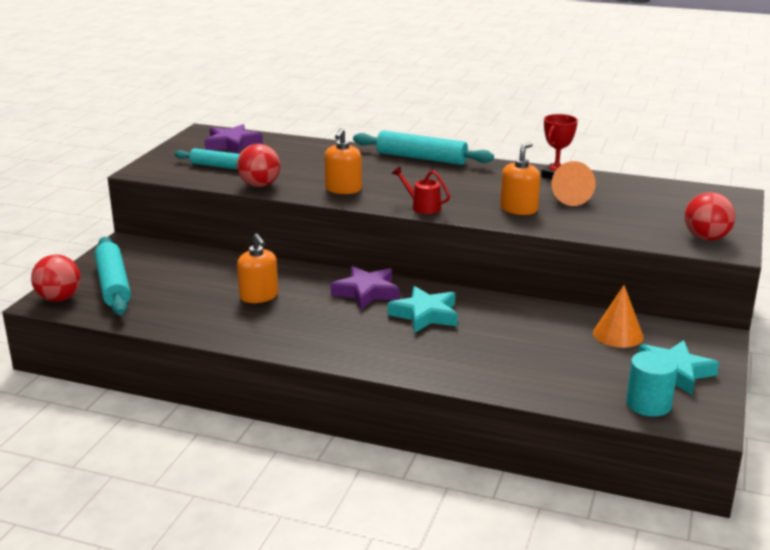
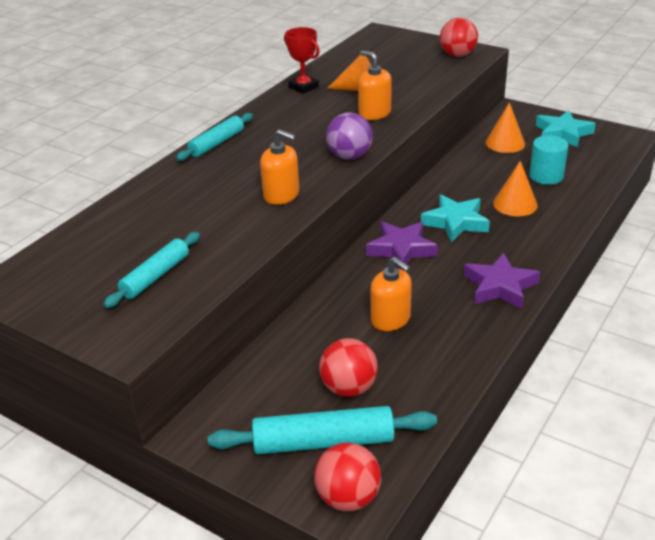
camera: 75 degrees left, 10 degrees up
purple star [205,124,263,154] -> purple star moved to [464,253,540,309]
red ball [237,144,280,187] -> red ball moved to [319,338,378,397]
orange soap dispenser [237,234,278,303] -> orange soap dispenser turned 60 degrees clockwise [370,257,412,331]
turquoise rolling pin [353,130,494,165] -> turquoise rolling pin [176,113,253,161], size x0.67
red watering can [392,166,450,214] -> purple ball [326,112,373,160]
turquoise cylinder [626,351,678,417] -> turquoise cylinder moved to [529,135,569,185]
none -> orange cone [493,161,538,216]

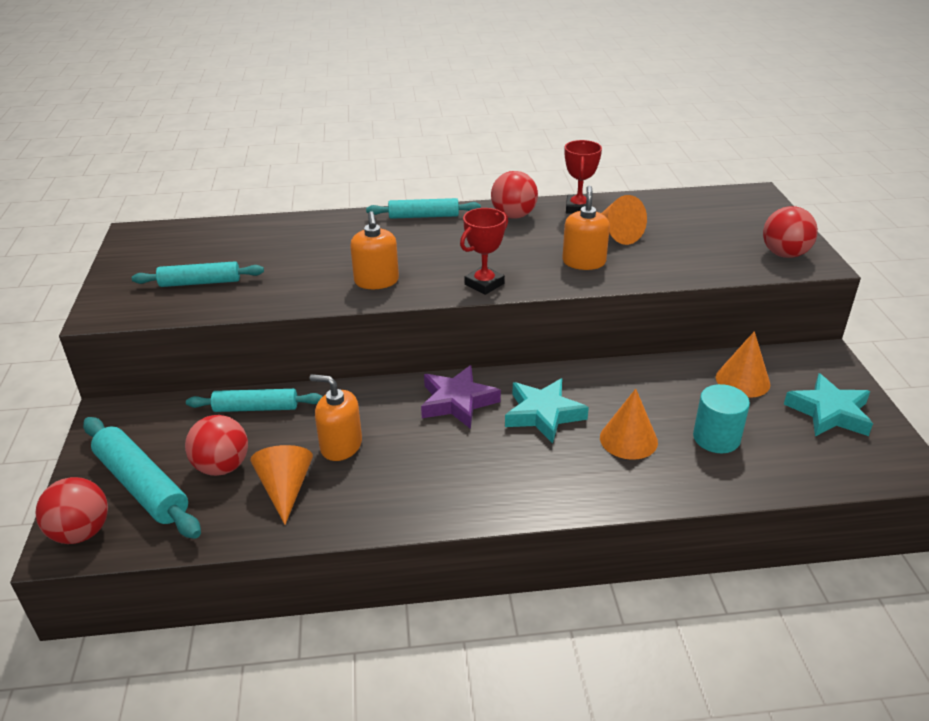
camera: 50 degrees right, 0 degrees up
purple ball [326,112,373,160] -> red trophy [460,208,508,295]
orange soap dispenser [370,257,412,331] -> orange soap dispenser turned 105 degrees clockwise [310,374,362,461]
purple star [464,253,540,309] -> none
none -> turquoise rolling pin [186,389,323,412]
none -> orange cone [250,445,313,525]
none -> red ball [491,171,538,219]

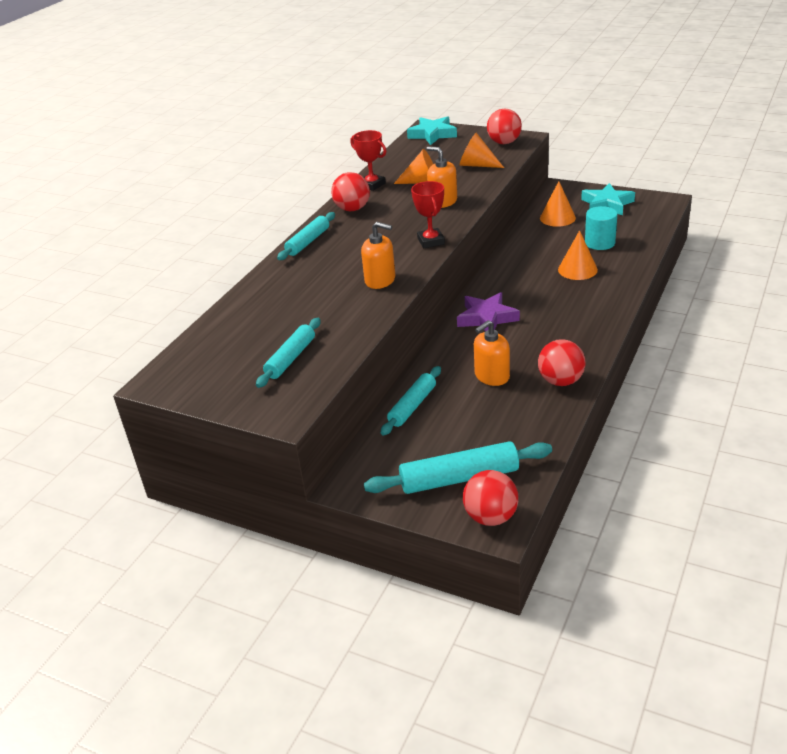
camera: 55 degrees left, 0 degrees up
red ball [185,415,248,476] -> red ball moved to [538,339,586,386]
orange cone [250,445,313,525] -> orange cone moved to [460,133,504,168]
turquoise star [505,378,589,444] -> turquoise star moved to [407,116,457,145]

